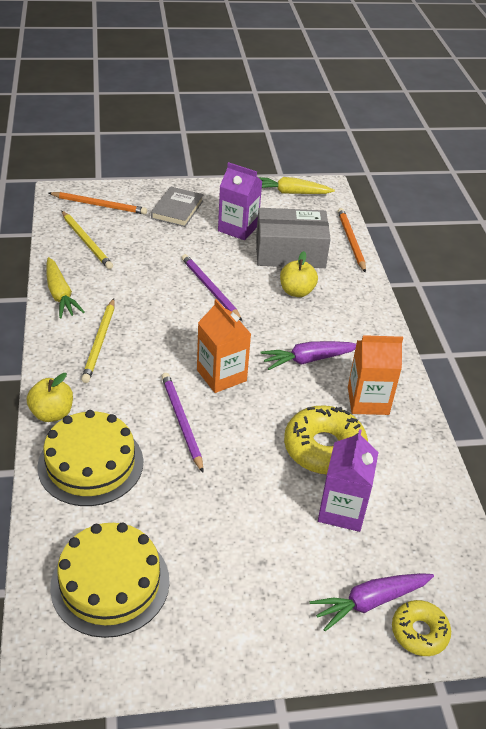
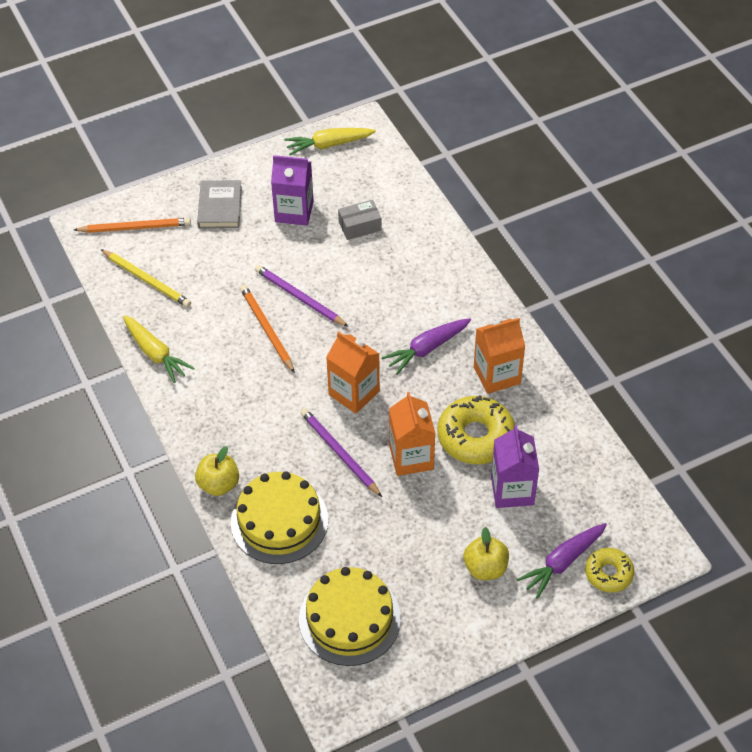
camera: 15 degrees left, 10 degrees up
yellow pencil [81,298,115,383] -> none
grey box [256,208,331,268] -> grey box [338,200,382,240], size x0.50
yellow apple [280,251,318,297] -> yellow apple moved to [463,527,509,580]
orange pencil [338,208,366,273] -> orange pencil moved to [240,285,295,373]
none -> orange carton [389,392,436,476]

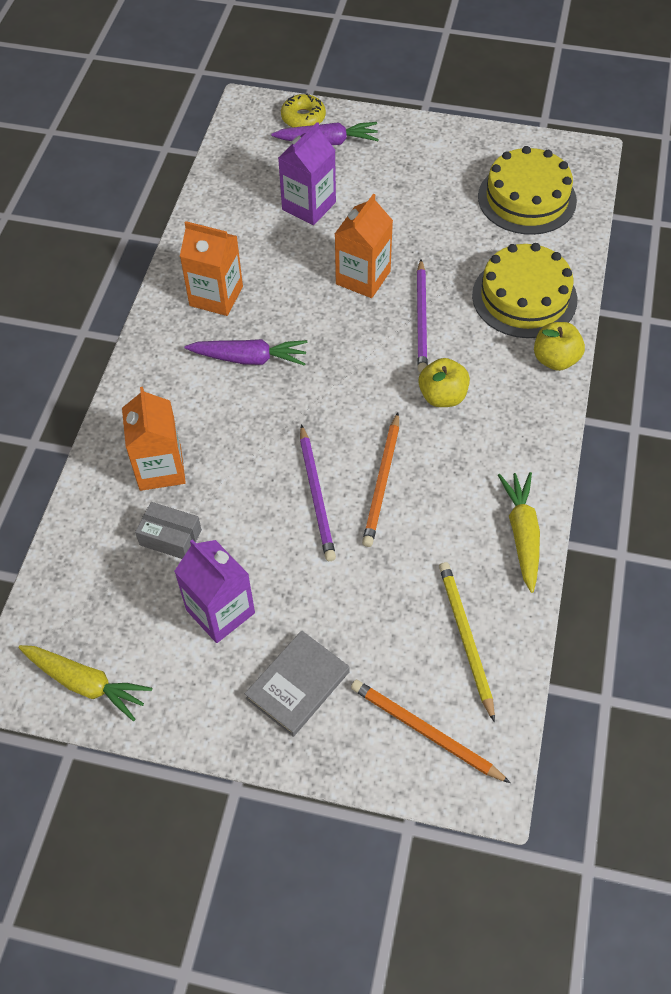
camera: 140 degrees left, 5 degrees up
orange carton [326,332,380,414] -> orange carton moved to [122,387,186,491]
yellow donut [437,395,515,464] -> none
yellow apple [463,527,509,580] -> yellow apple moved to [419,358,470,407]

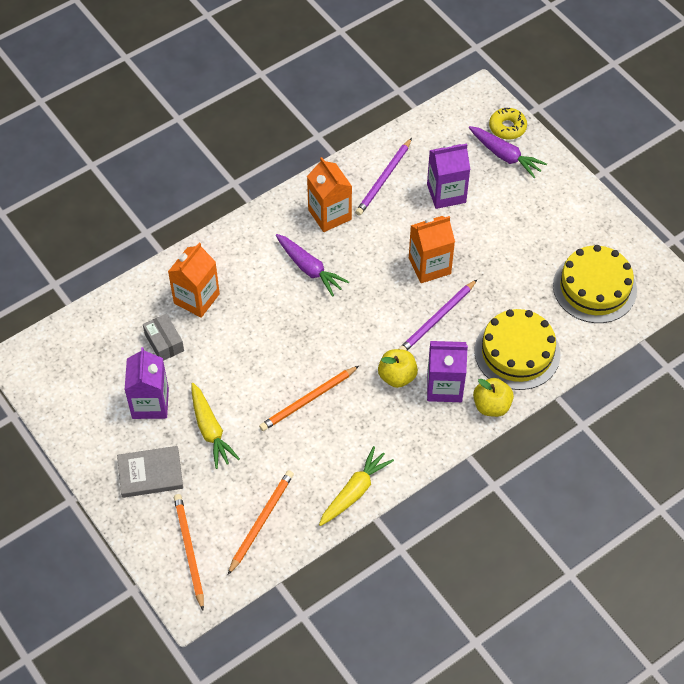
camera: 40 degrees right, 0 degrees up
yellow carrot [18,645,152,721] -> yellow carrot moved to [191,383,240,469]
purple pencil [300,424,336,561] -> purple pencil moved to [355,138,412,216]
yellow pencil [439,562,495,722] -> orange pencil [228,470,294,575]
none -> purple carton [427,341,468,402]

